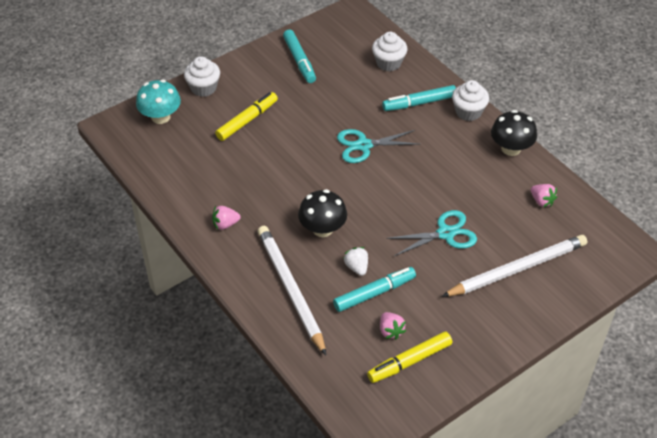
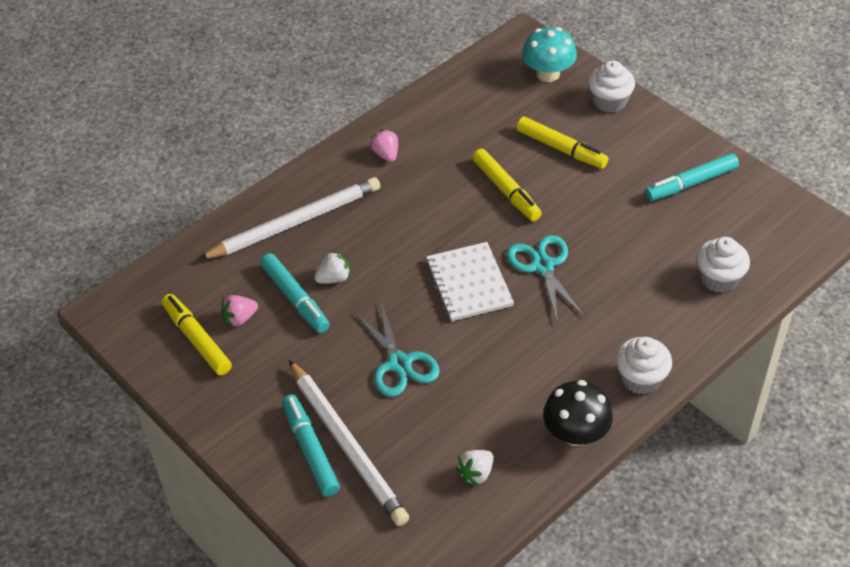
camera: 85 degrees right, 0 degrees up
black mushroom [298,189,347,237] -> none
turquoise marker [382,85,456,111] -> turquoise marker moved to [282,394,340,497]
pink strawberry [531,184,557,207] -> white strawberry [456,450,494,486]
none -> white notebook [426,242,514,321]
none -> yellow marker [472,149,542,221]

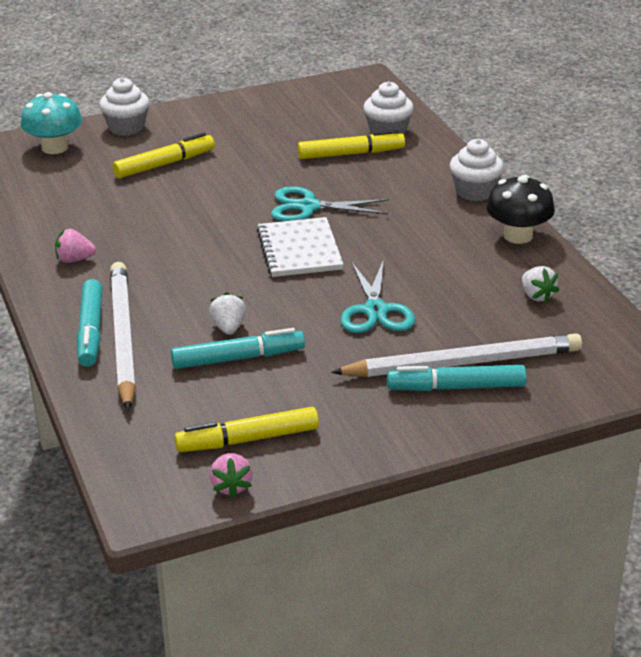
camera: 70 degrees left, 15 degrees down
pink strawberry [221,295,258,328] -> pink strawberry moved to [209,453,253,498]
turquoise scissors [355,302,440,397] -> turquoise scissors turned 90 degrees clockwise [340,259,415,333]
white notebook [426,242,514,321] -> white notebook turned 75 degrees clockwise [257,217,344,277]
yellow marker [472,149,542,221] -> yellow marker moved to [298,130,405,159]
turquoise marker [645,153,739,201] -> turquoise marker moved to [77,279,102,367]

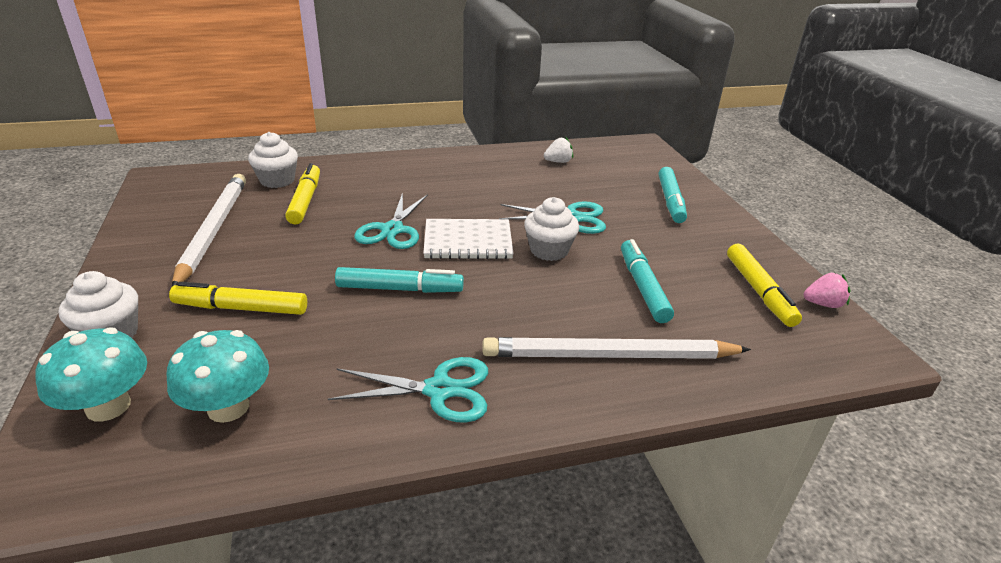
camera: 85 degrees left, 0 degrees up
pink strawberry [55,229,96,263] -> turquoise scissors [328,357,488,423]
turquoise marker [77,279,102,367] -> turquoise marker moved to [335,267,464,293]
yellow marker [113,133,215,178] -> yellow marker turned 60 degrees counterclockwise [169,282,307,315]
white strawberry [209,292,246,335] -> none
white pencil [331,333,582,377] -> white pencil moved to [172,174,246,287]
white cupcake [450,139,504,201] -> white cupcake moved to [524,197,579,261]
black mushroom [486,175,555,244] -> none
none -> turquoise mushroom [167,330,269,423]

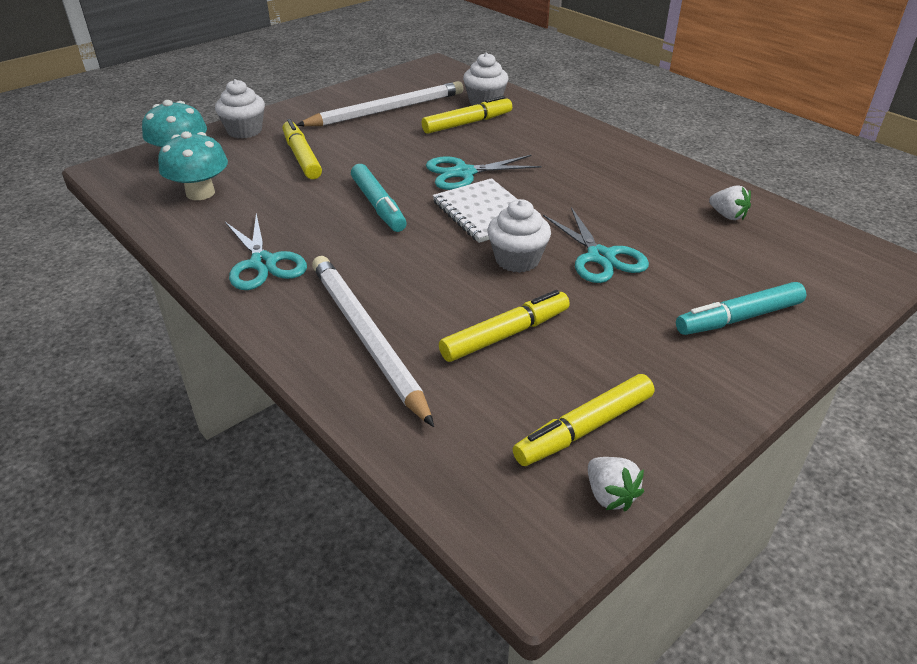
camera: 65 degrees right, 5 degrees up
turquoise marker [621,239,674,323] -> yellow marker [439,290,570,362]
pink strawberry [804,273,851,308] -> white strawberry [588,457,644,512]

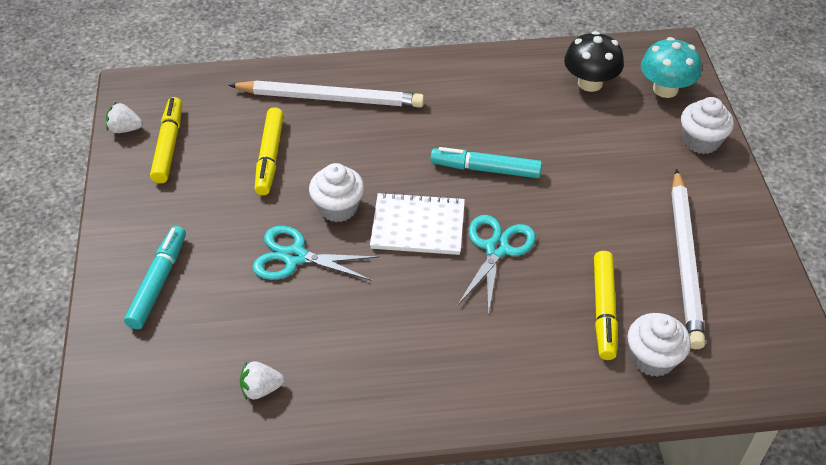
camera: 125 degrees right, 10 degrees up
turquoise mushroom [158,131,228,200] -> black mushroom [564,31,624,92]
turquoise scissors [225,214,307,290] -> none
yellow marker [282,119,322,179] -> none

